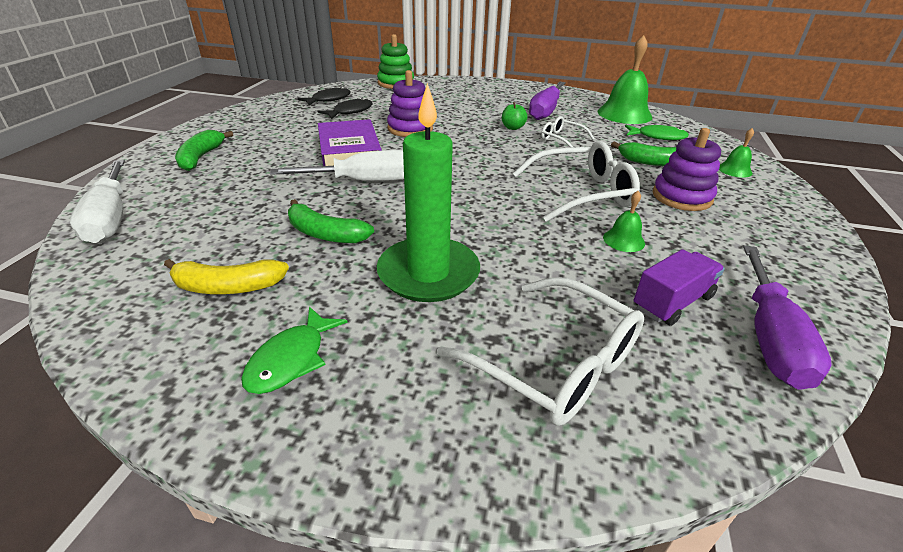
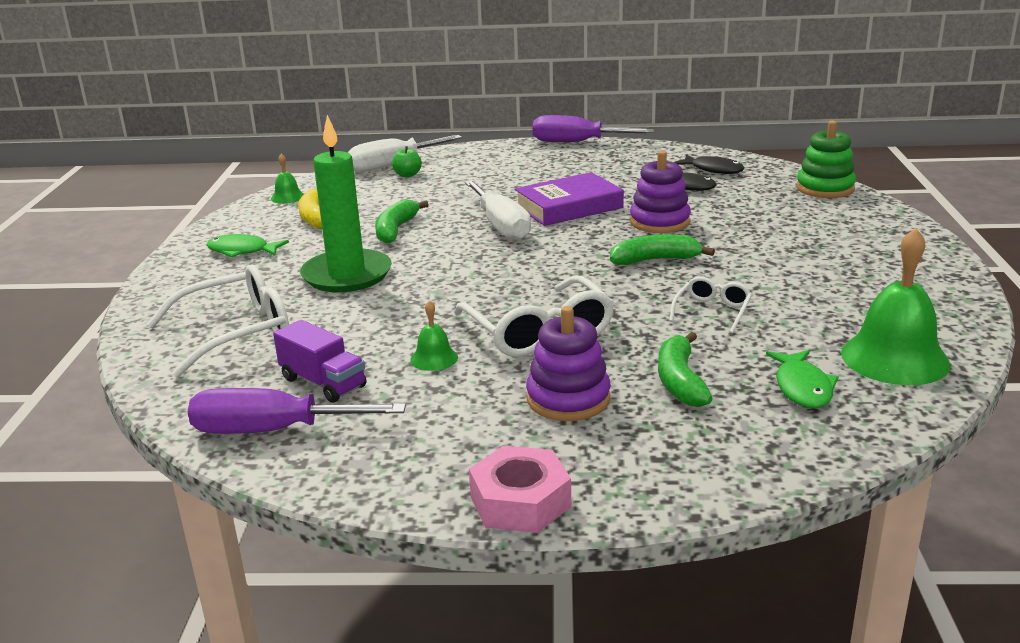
camera: 80 degrees right, 10 degrees down
green banana [175,130,233,171] -> green banana moved to [610,234,715,265]
white glasses [437,277,644,426] -> white glasses turned 150 degrees counterclockwise [147,265,289,377]
green apple [502,102,528,130] -> green apple moved to [392,146,422,177]
purple screwdriver [529,82,566,120] -> purple screwdriver moved to [532,115,654,142]
green bell [719,128,754,178] -> green bell moved to [271,154,304,204]
none -> pink nut [469,446,571,533]

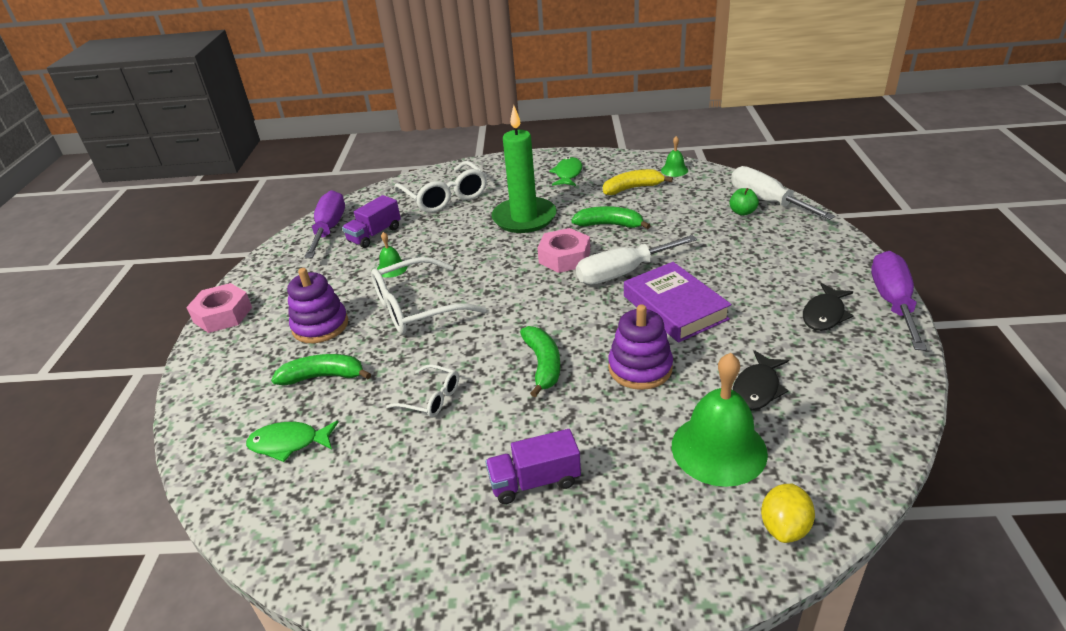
camera: 90 degrees right, 10 degrees up
black fish [674,155,744,174] -> black fish moved to [803,283,854,331]
green stacking toy [796,121,856,198] -> yellow lemon [761,484,815,543]
green bell [841,228,951,385] -> green bell moved to [672,353,768,487]
none -> purple truck [485,429,581,504]
none -> pink nut [537,228,590,273]

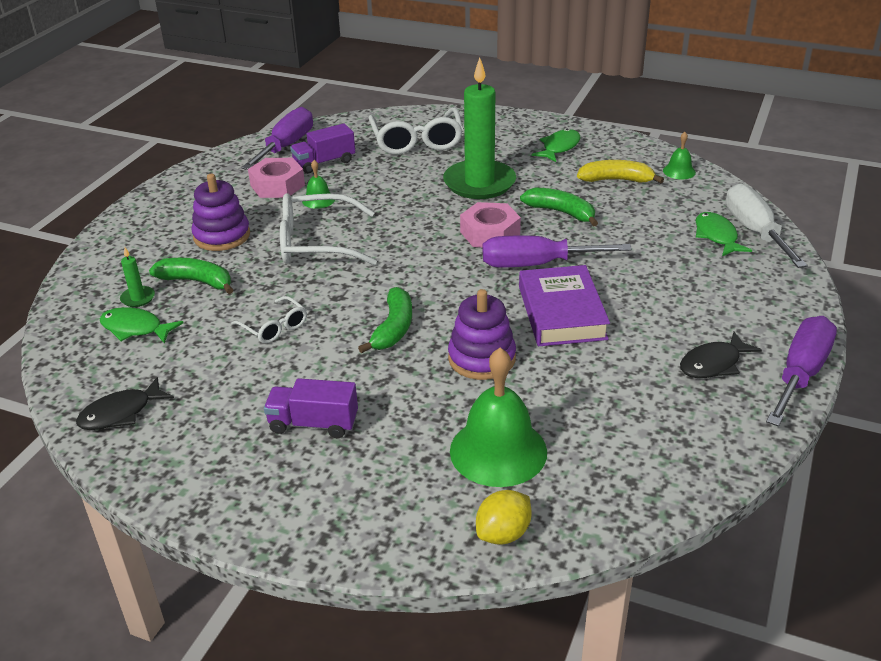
camera: 20 degrees right, 0 degrees up
pink nut [186,283,252,333] -> pink nut moved to [248,158,305,198]
white screwdriver [576,235,697,285] -> purple screwdriver [483,236,632,267]
green apple [729,188,759,216] -> green fish [696,212,752,256]
black fish [733,350,789,410] -> black fish moved to [76,377,174,430]
none -> green candle [120,247,155,307]

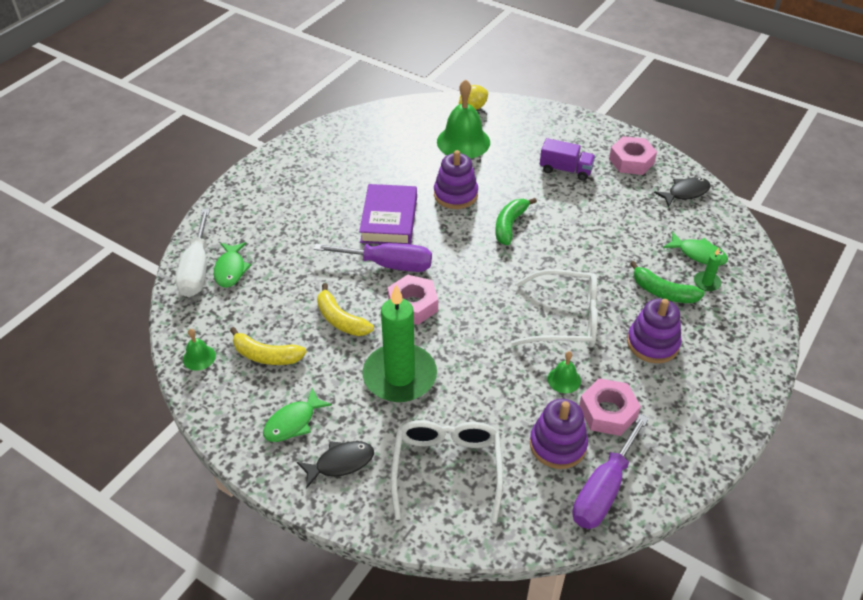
camera: 170 degrees left, 10 degrees up
white glasses [231,296,307,344] -> none
purple truck [290,123,355,174] -> purple stacking toy [530,399,588,469]
green banana [520,188,598,227] -> yellow banana [317,283,374,336]
black fish [680,332,762,378] -> black fish moved to [297,441,374,489]
purple screwdriver [766,316,837,426] -> none
none -> pink nut [609,136,657,175]

